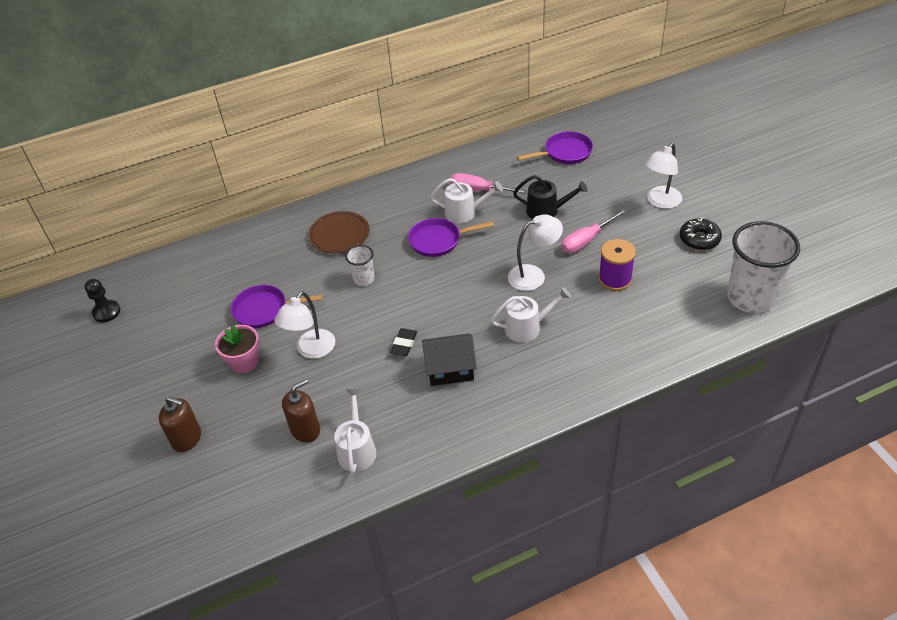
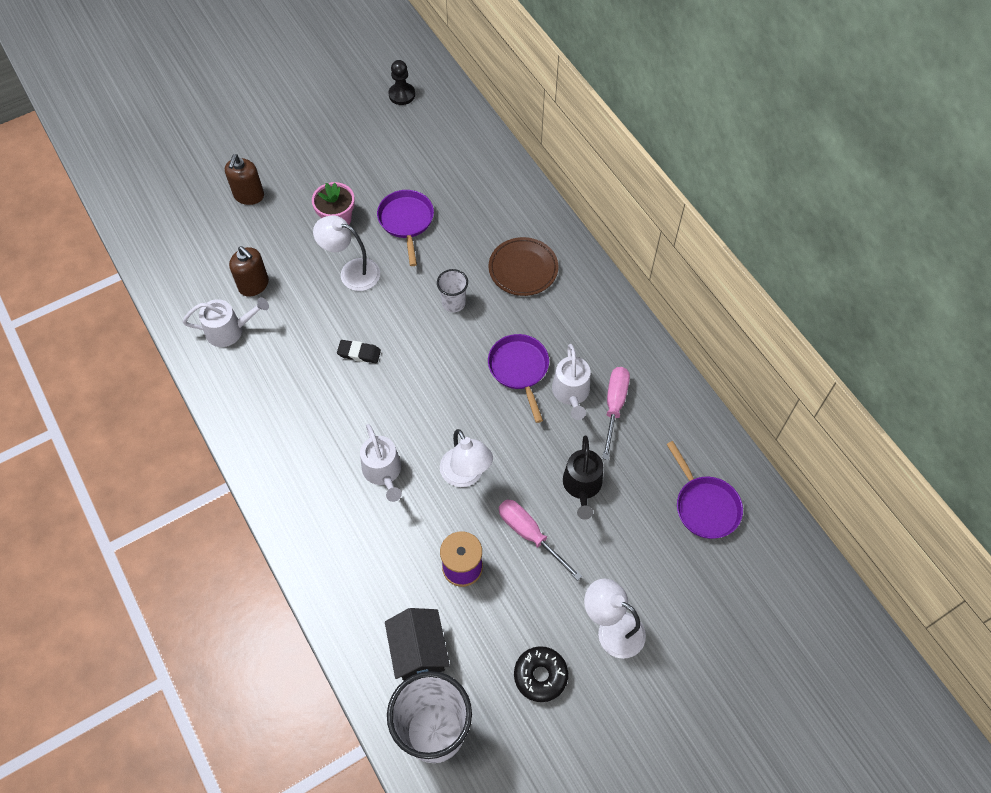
camera: 80 degrees right, 15 degrees up
black house [422,333,477,386] -> black house moved to [385,608,450,681]

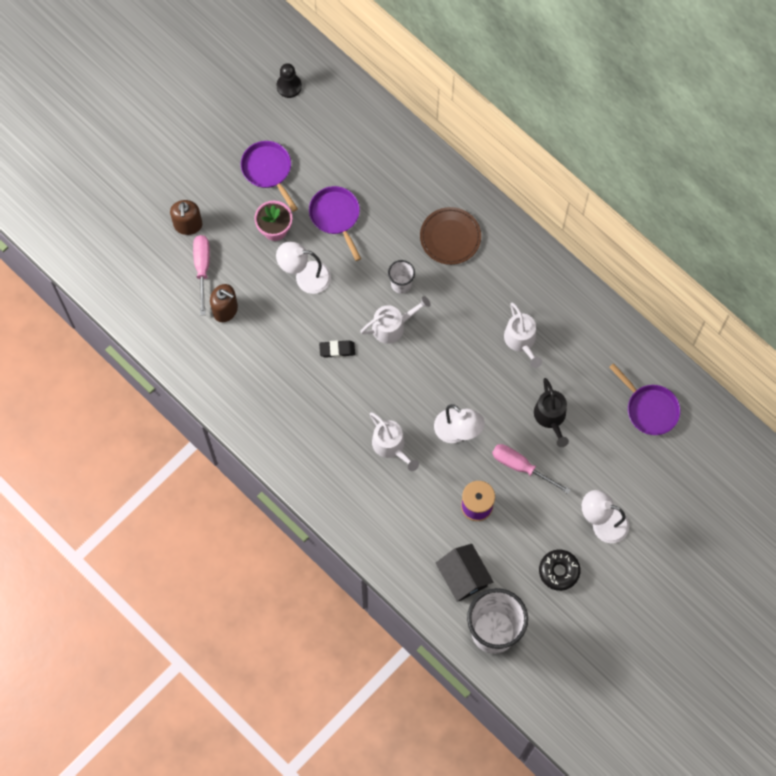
camera: 15 degrees left, 10 degrees up
white watering can [183,297,269,347] -> white watering can moved to [360,296,431,344]
purple pan [488,334,549,423] -> purple pan moved to [241,141,298,212]
pink screwdriver [602,367,630,460] -> pink screwdriver moved to [193,235,210,315]

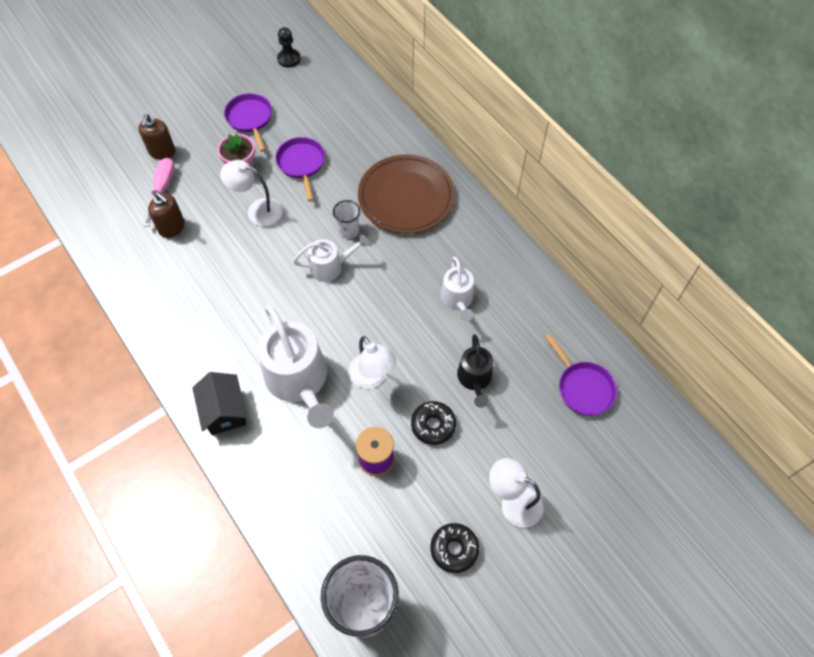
camera: 10 degrees right, 10 degrees down
black eraser [319,340,355,358] -> none
white watering can [370,412,419,471] -> white watering can [258,304,334,428], size x1.81
brown plate [420,207,481,265] -> brown plate [358,154,455,234], size x1.59
black house [436,544,493,602] -> black house moved to [192,372,247,435]
pink screwdriver [492,444,571,494] -> black donut [411,401,456,445]

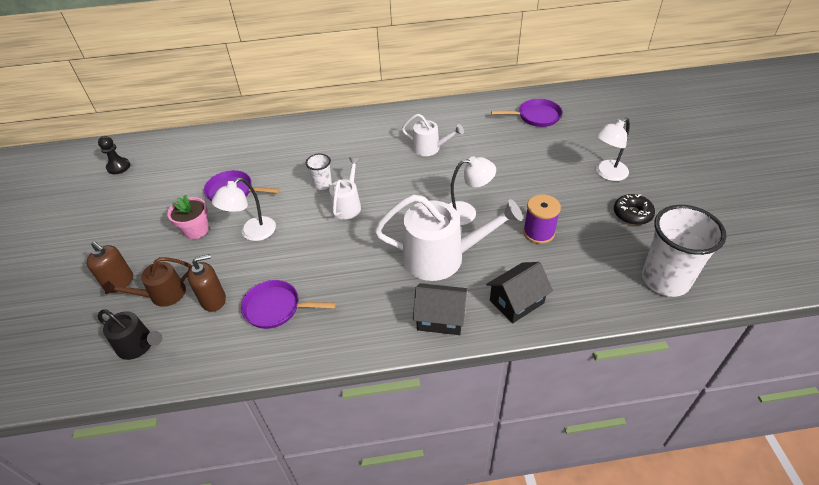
camera: 60 degrees left, 15 degrees down
pink screwdriver [144,158,175,227] -> brown watering can [105,257,192,307]
purple pan [224,93,272,152] -> purple pan moved to [241,280,336,329]
brown plate [358,154,455,234] -> none
black donut [411,401,456,445] -> none
black watering can [457,334,493,408] -> black watering can moved to [98,309,162,360]
none -> black house [486,262,553,323]

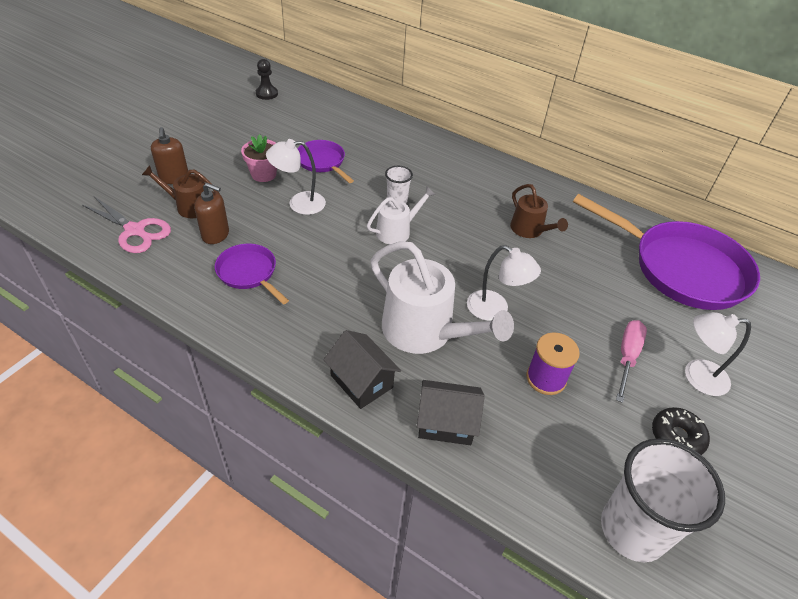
camera: 35 degrees right, 0 degrees up
black watering can [98,309,162,360] -> pink scissors [81,196,171,253]
white watering can [402,114,464,156] -> brown watering can [510,184,568,238]
purple pan [491,99,562,127] -> purple pan [573,194,760,310], size x2.05
none -> pink screwdriver [616,320,647,403]

